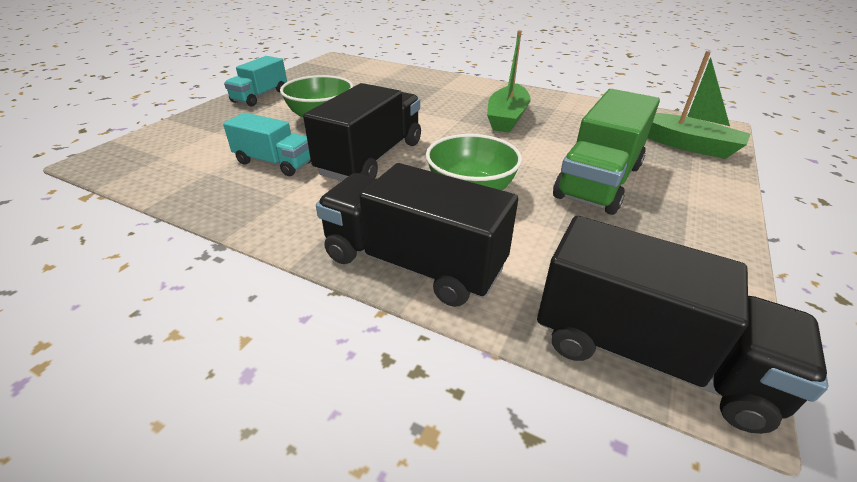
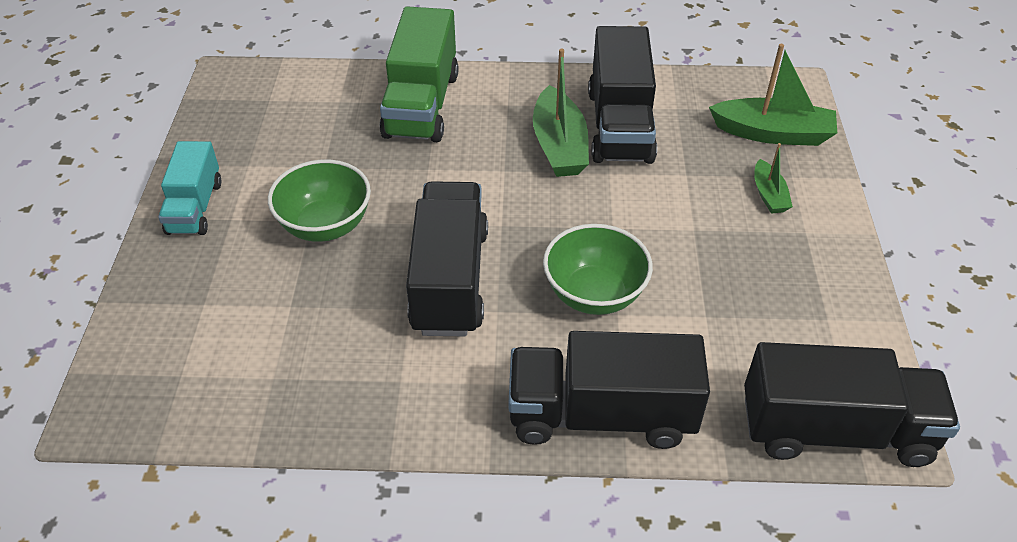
camera: 25 degrees left, 10 degrees up
turquoise truck [223,113,311,176] -> none
green truck [553,89,660,215] -> green truck moved to [380,6,458,142]
none -> black truck [588,26,657,164]
none -> green boat [754,143,793,214]

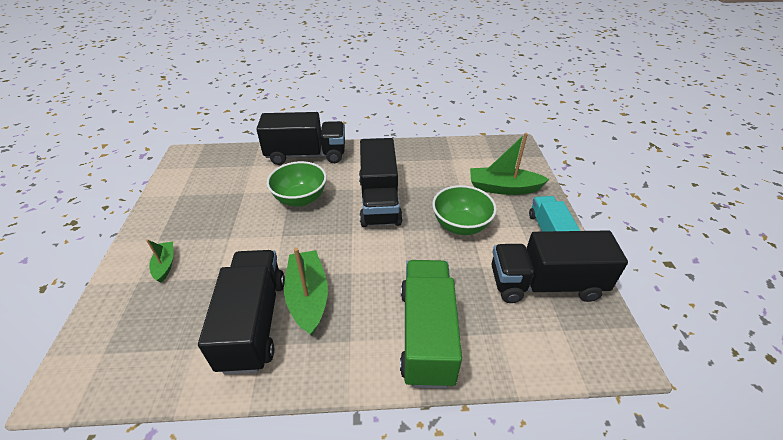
camera: 175 degrees right, 5 degrees down
green boat [709,44,837,146] -> green boat moved to [470,133,550,195]
black truck [744,342,960,467] -> black truck moved to [492,230,628,303]

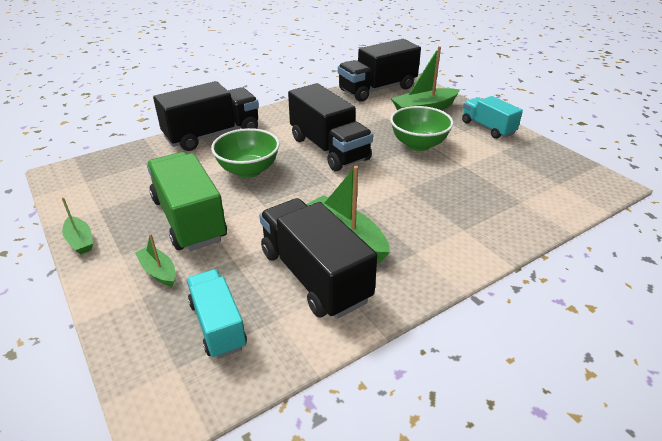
camera: 30 degrees left, 5 degrees down
green truck [400,260,462,388] -> green truck moved to [147,152,227,251]
black truck [492,230,628,303] -> black truck moved to [338,39,421,102]
none -> green boat [62,197,93,254]
none -> turquoise truck [187,269,247,359]

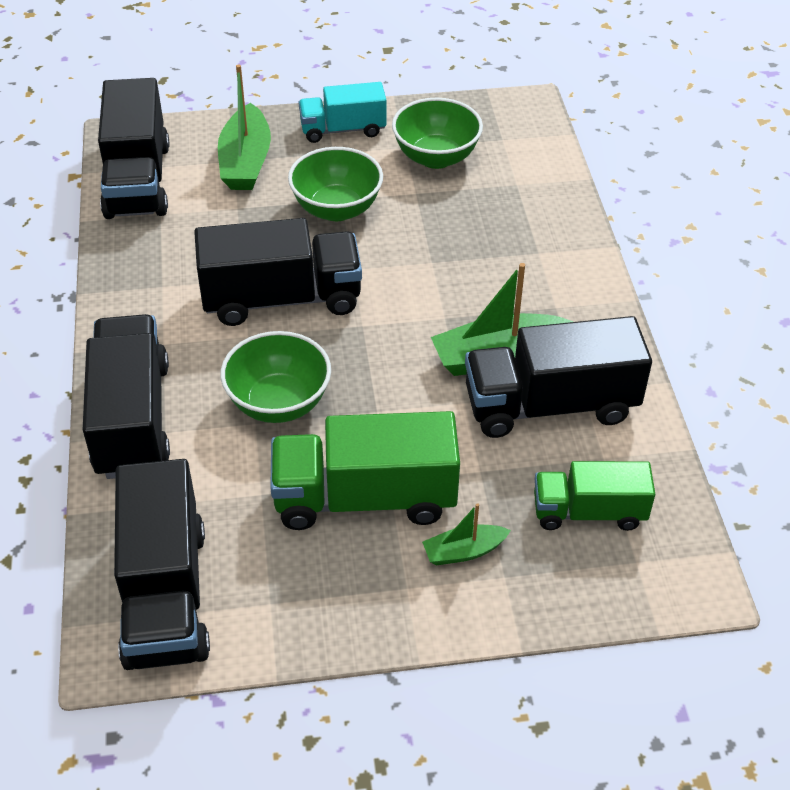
camera: 65 degrees left, 10 degrees up
green boat [62,197,93,254] -> none
turquoise truck [187,269,247,359] -> green truck [534,461,655,531]
none -> black truck [114,459,210,670]
none -> green bowl [392,98,483,169]

